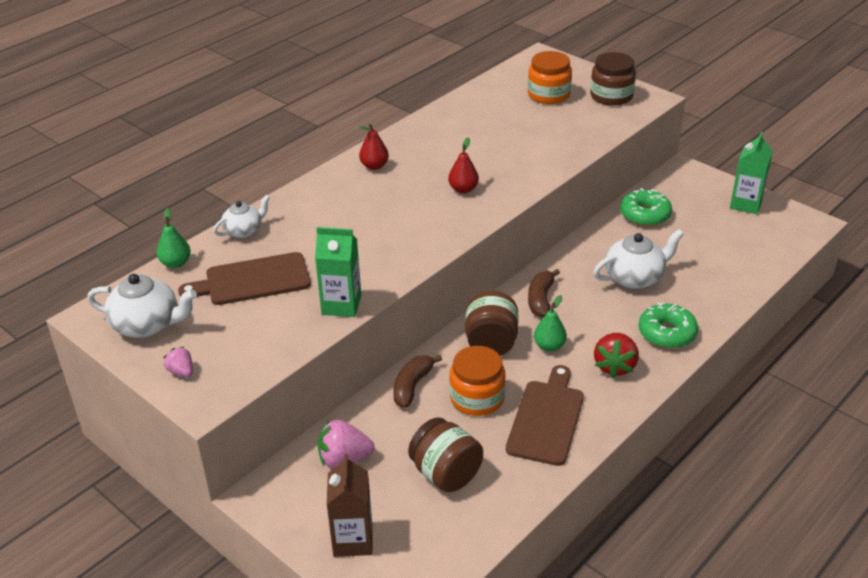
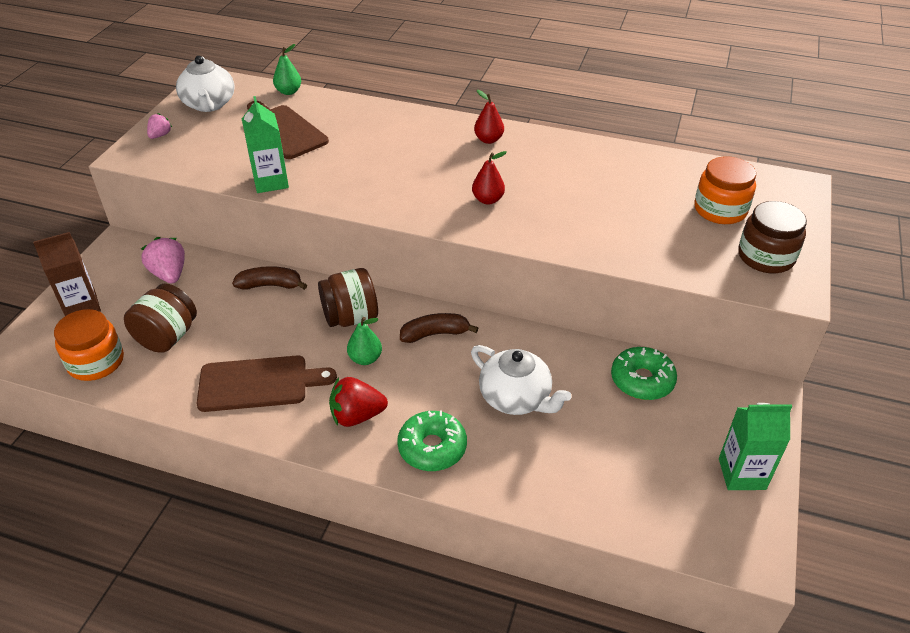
camera: 65 degrees right, 5 degrees up
white teapot [213,195,270,238] -> none
orange jar [449,346,506,416] -> orange jar moved to [54,309,124,381]

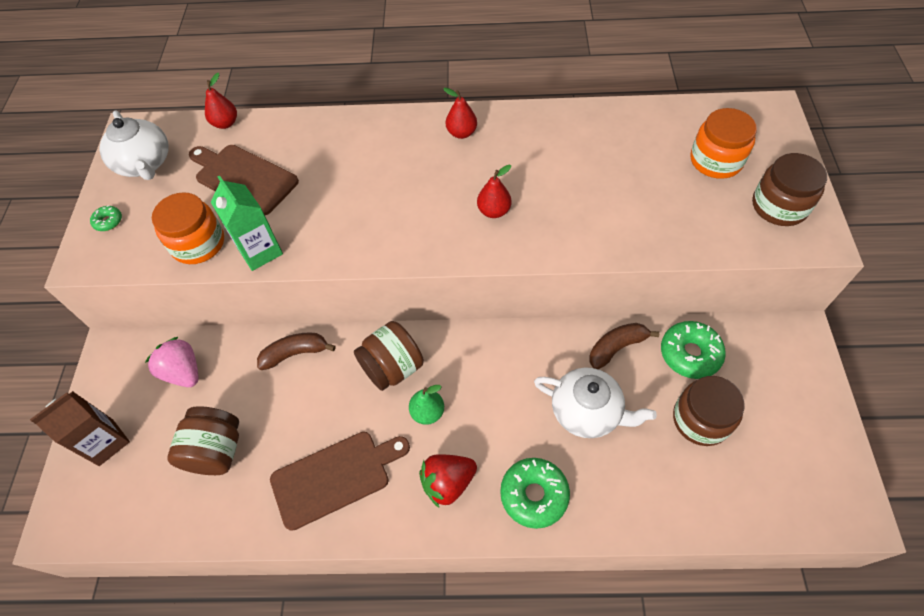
camera: 15 degrees left, 15 degrees up
orange jar [54,309,124,381] -> orange jar moved to [152,192,224,264]
pink strawberry [147,113,172,139] -> green donut [90,205,122,231]
green pear [273,44,301,95] -> red pear [205,73,237,129]
brown banana [400,313,478,343] -> brown banana moved to [589,323,659,369]
green carton [719,403,792,490] -> none
none -> brown jar [673,376,745,446]

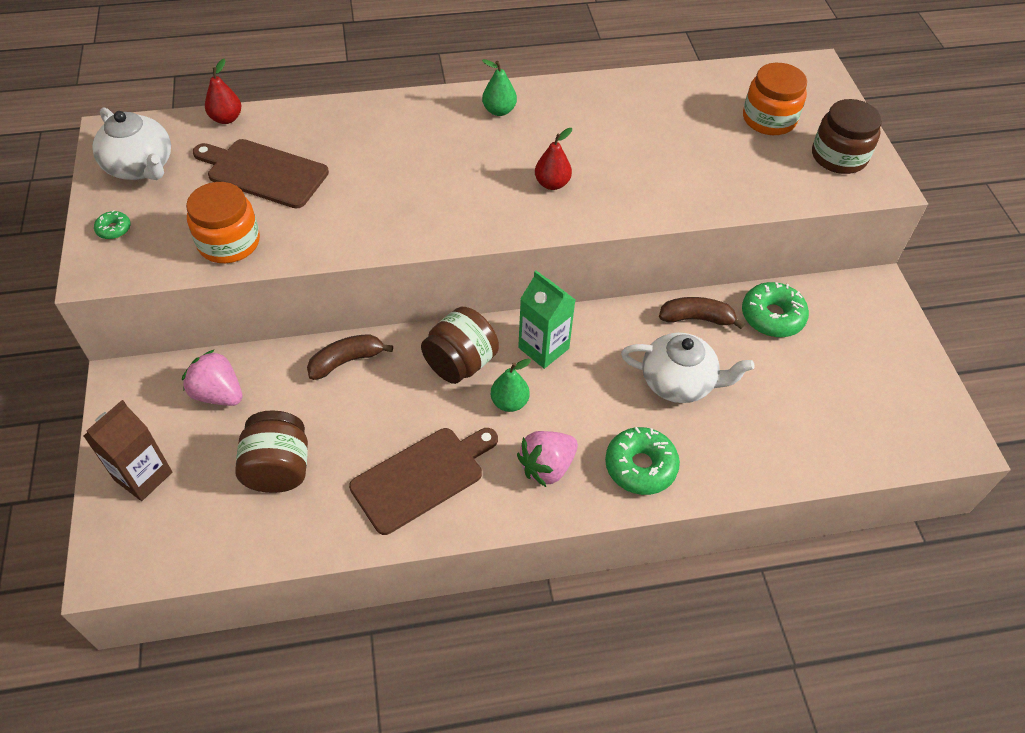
camera: 15 degrees left, 5 degrees down
green carton [211,176,283,271] -> green carton moved to [518,271,575,369]
red strawberry [419,454,477,507] -> pink strawberry [517,431,578,487]
red pear [443,88,477,139] -> green pear [482,59,517,116]
brown banana [589,323,659,369] -> brown banana turned 45 degrees clockwise [659,297,745,329]
brown jar [673,376,745,446] -> none

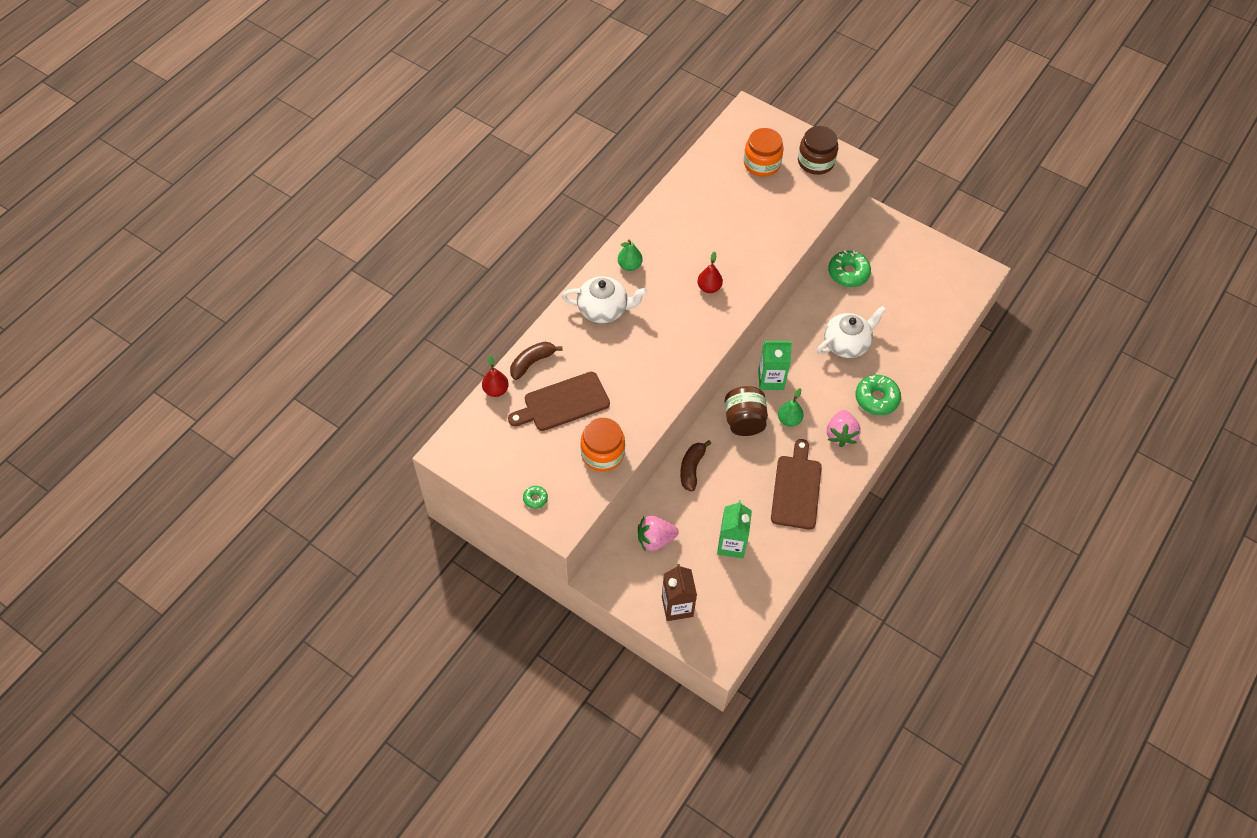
camera: 45 degrees left, 5 degrees up
white teapot [92,107,171,180] -> white teapot moved to [562,276,647,323]
brown jar [235,410,308,493] -> green carton [717,500,752,559]
brown banana [659,297,745,329] -> brown banana moved to [510,342,562,380]

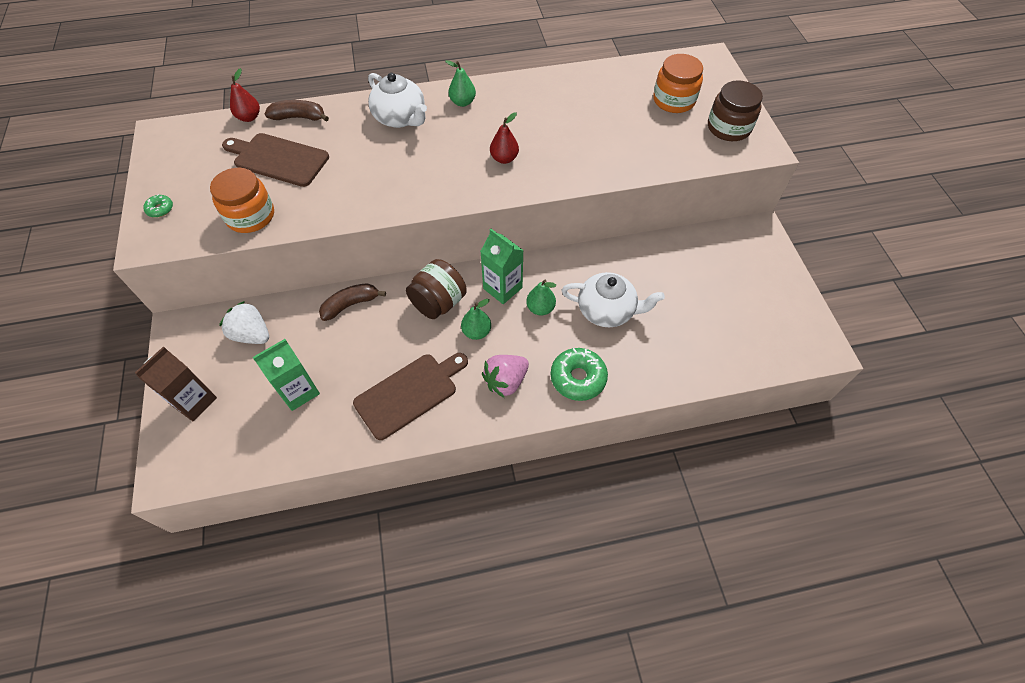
camera: 45 degrees right, 0 degrees up
pink strawberry [638,516,679,551] -> white strawberry [219,301,269,344]
green donut [828,250,871,287] -> none
none -> green pear [526,279,556,316]

